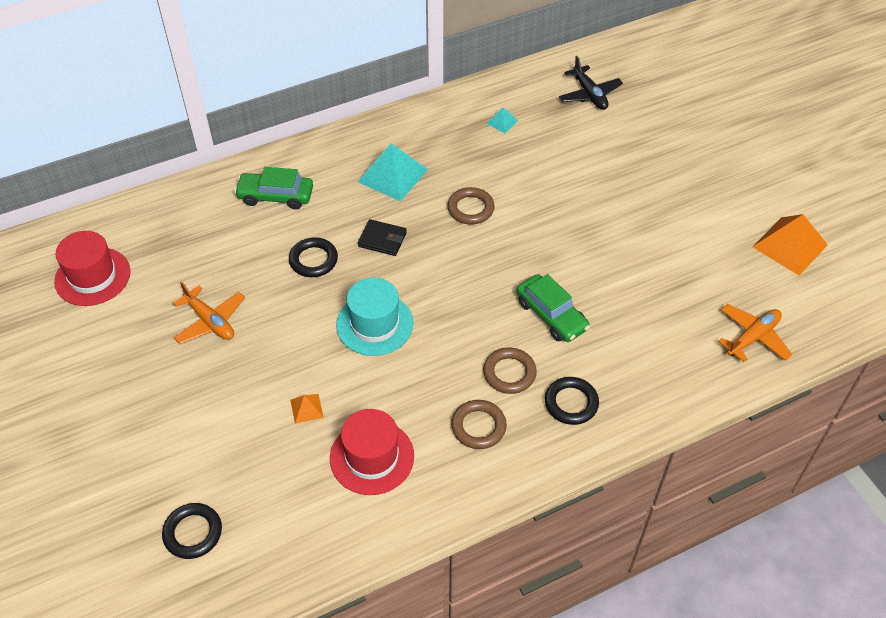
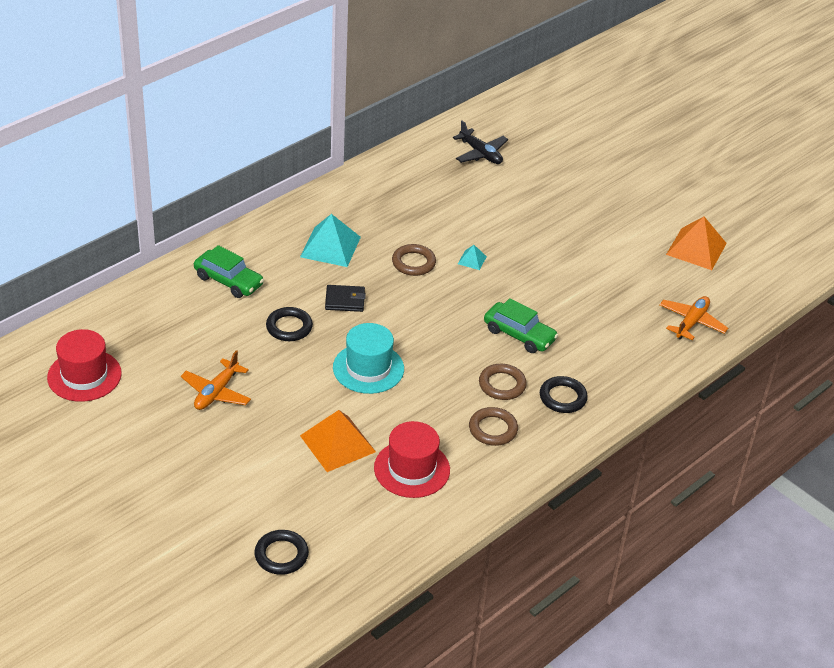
camera: 20 degrees left, 10 degrees down
orange plane [173,281,245,344] -> orange plane turned 90 degrees clockwise [181,350,251,410]
green car [234,167,313,210] -> green car turned 135 degrees counterclockwise [194,245,264,298]
orange pyramid [290,394,324,424] -> orange pyramid [300,410,376,472], size x2.11
turquoise pyramid [486,107,518,133] -> turquoise pyramid moved to [458,245,487,270]

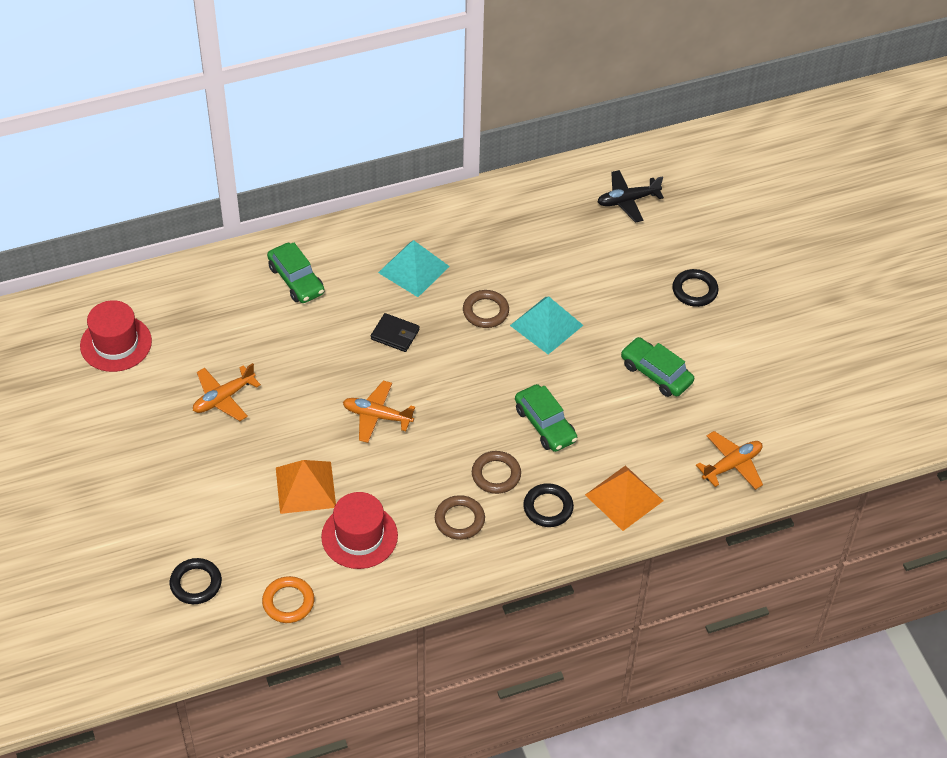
camera: 25 degrees right, 10 degrees up
black ring [266,307,313,341] -> black ring moved to [672,269,718,307]
turquoise hat [333,323,404,394] -> orange plane [343,381,415,443]
black plane [453,121,508,164] -> black plane turned 90 degrees clockwise [597,170,664,223]
turquoise pyramid [458,245,487,270] -> turquoise pyramid [510,297,583,355], size x2.11
orange pyramid [666,217,727,270] -> orange pyramid moved to [585,465,663,531]
none -> orange ring [262,576,314,623]
none -> green car [621,337,694,397]

